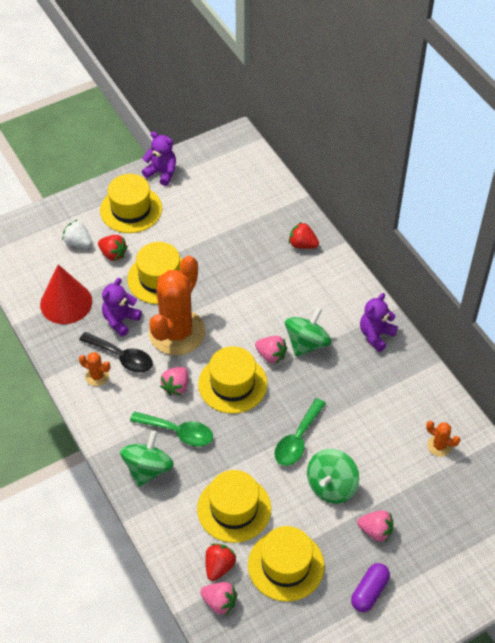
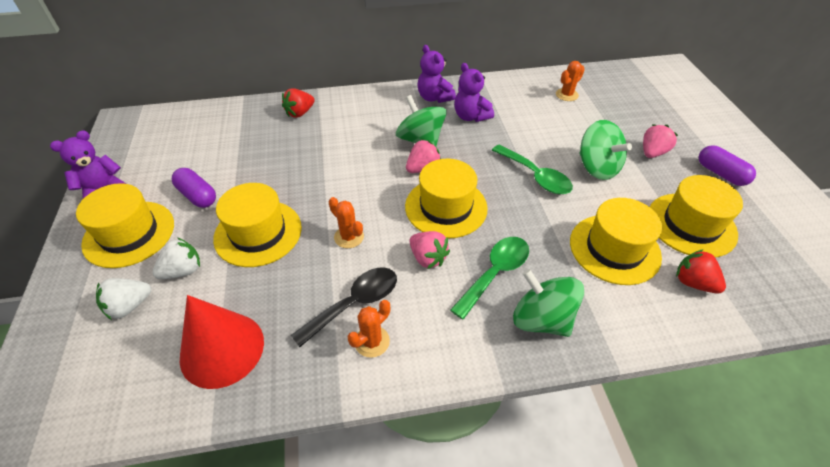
camera: 70 degrees left, 5 degrees down
red strawberry [98,235,128,261] -> white strawberry [153,238,200,279]
purple teddy bear [102,278,142,337] -> purple teddy bear moved to [454,63,494,122]
orange cactus [149,256,206,355] -> orange cactus [329,197,364,248], size x0.41
pink strawberry [200,582,237,616] -> none
none -> purple capsule [172,168,216,208]

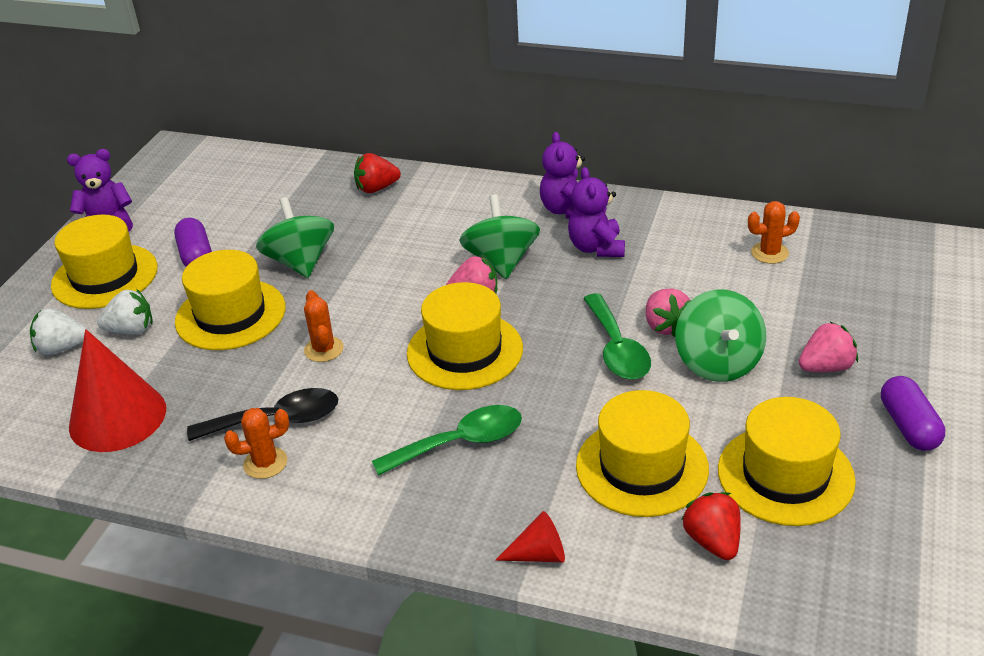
camera: 30 degrees right, 10 degrees down
pink strawberry [409,231,450,269] -> pink strawberry moved to [646,288,691,337]
green spinning top [513,269,584,337] -> green spinning top moved to [256,197,334,278]
none -> red cone [495,511,565,562]

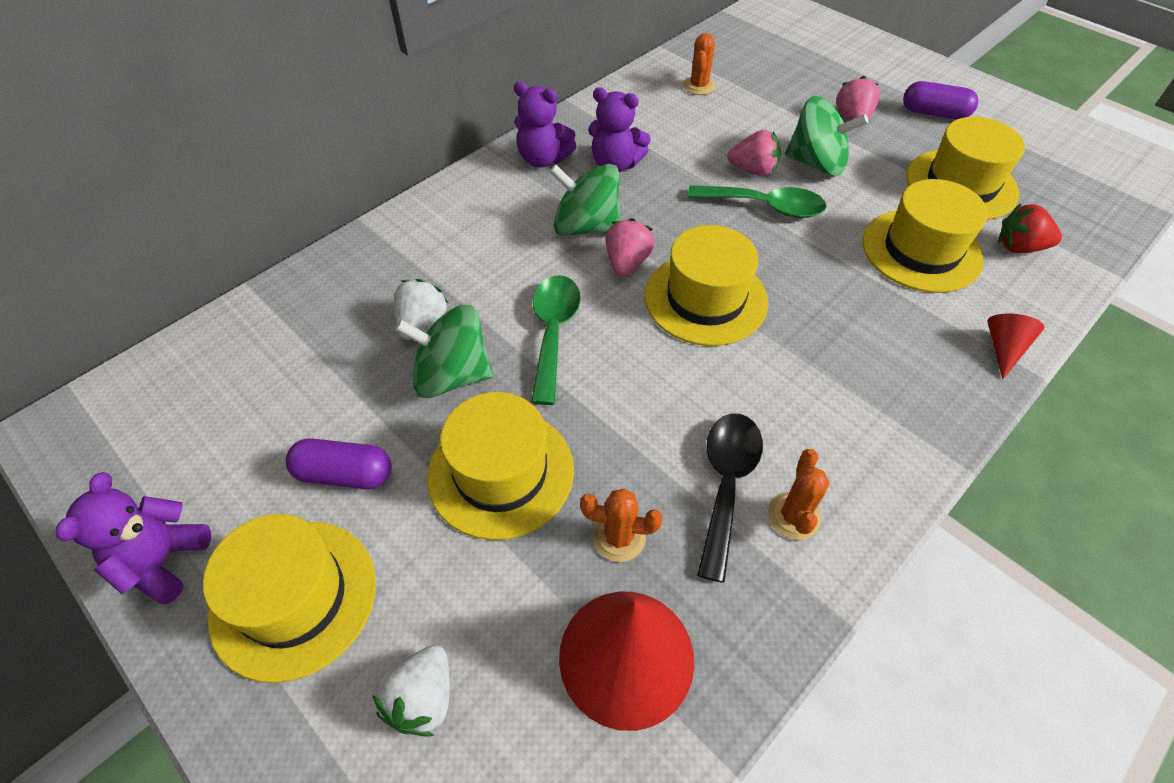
camera: 65 degrees left, 15 degrees up
white strawberry [97,289,153,334] -> white strawberry moved to [394,279,449,340]
orange cactus [304,290,344,362] -> orange cactus moved to [580,488,663,562]
red strawberry [354,153,401,193] -> none
green spoon [372,405,522,476] -> green spoon moved to [531,275,581,405]

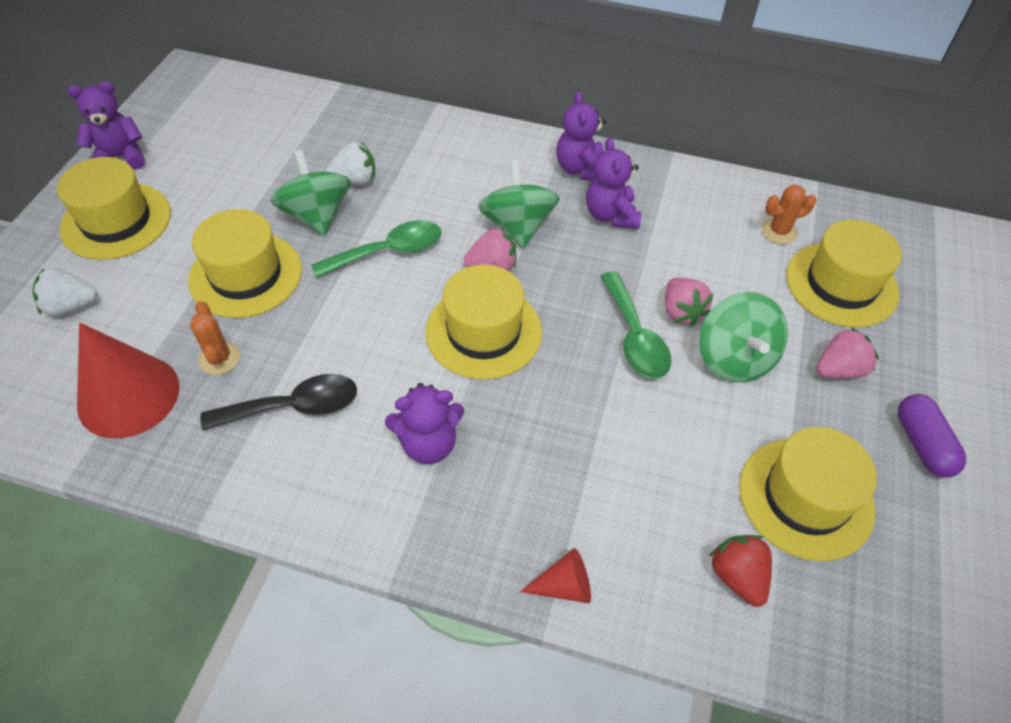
camera: 60 degrees right, 0 degrees up
purple capsule [286,438,392,489] -> none
orange cactus [768,449,830,540] -> none
yellow hat [863,179,988,293] -> yellow hat moved to [786,220,902,327]
none -> purple teddy bear [385,383,464,464]

